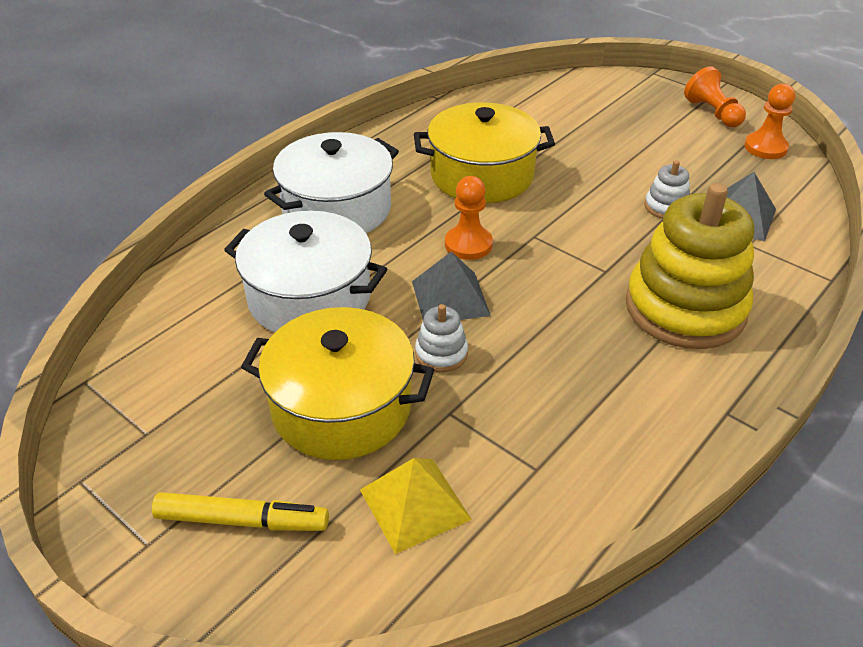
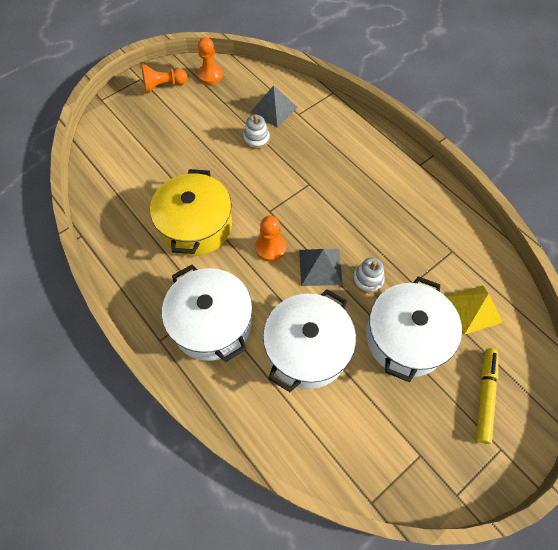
camera: 80 degrees left, 20 degrees up
yellow pot [241,307,434,460] -> white pot [366,276,462,382]
yellow stacking toy [626,183,754,349] -> none

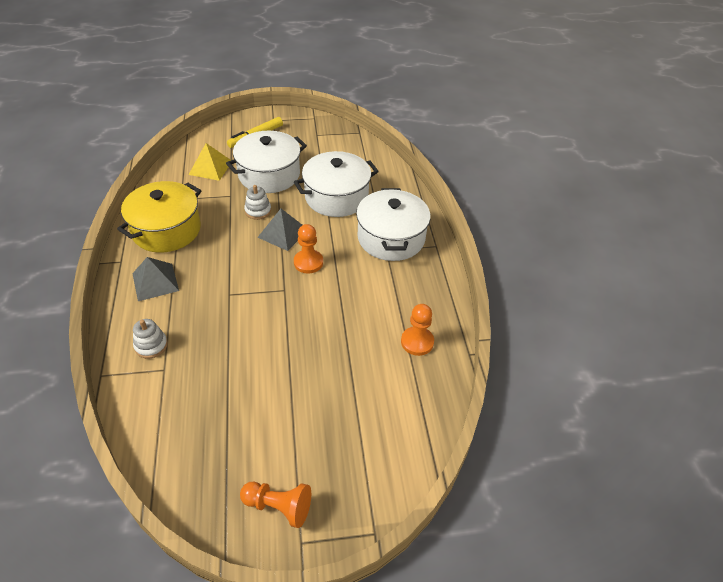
camera: 150 degrees left, 15 degrees down
yellow pot [150,169,232,256] -> yellow pot moved to [117,181,202,253]
orange pawn [197,37,223,85] -> orange pawn moved to [401,304,434,356]
white stacking toy [243,114,270,149] -> white stacking toy moved to [133,319,168,359]
grey pyramid [250,85,297,128] -> grey pyramid moved to [132,257,179,301]

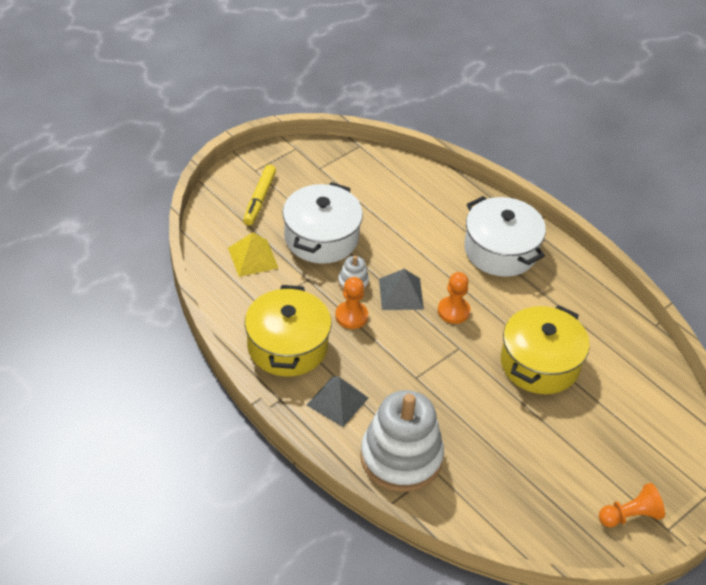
camera: 35 degrees left, 0 degrees up
white stacking toy [133,319,168,359] -> white stacking toy [360,390,444,492], size x2.39
white pot [294,151,379,217] -> none
orange pawn [401,304,434,356] -> orange pawn moved to [335,277,368,329]
none -> yellow pot [501,305,590,394]

